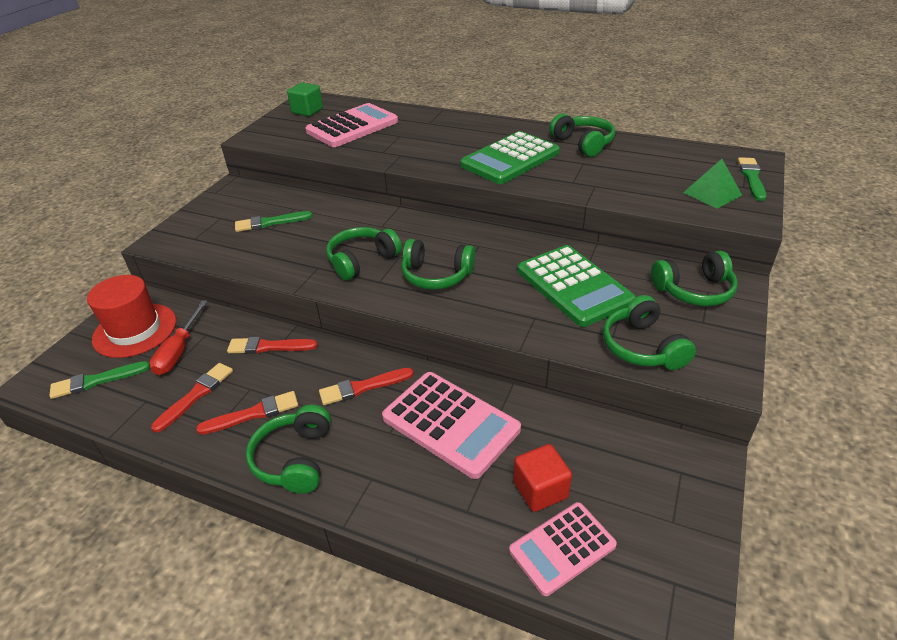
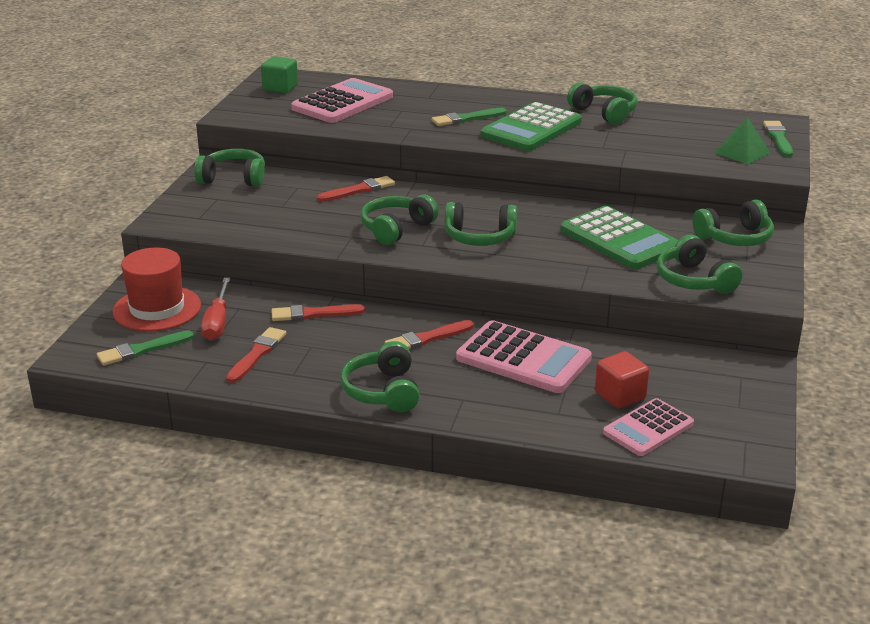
camera: 10 degrees left, 10 degrees down
red brush [196,391,298,435] -> red brush moved to [317,176,395,202]
green brush [235,211,313,232] -> green brush moved to [432,108,507,126]
none -> green headphones [194,149,265,187]

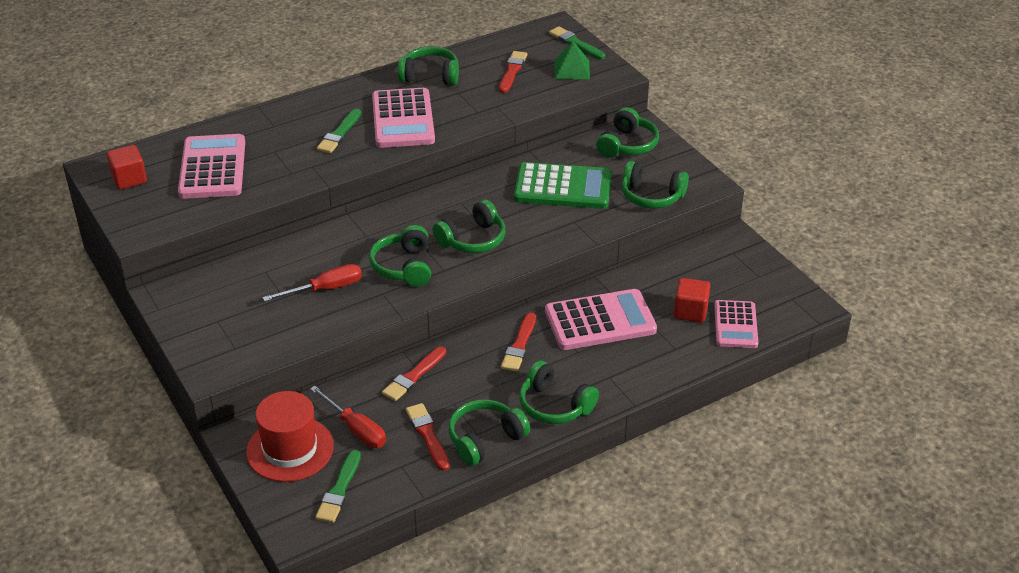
camera: 45 degrees left, 10 degrees up
green headphones [194,149,265,187] -> green headphones moved to [448,400,530,466]
green cube [261,56,298,93] -> red cube [107,145,147,190]
red brush [317,176,395,202] -> red brush moved to [499,51,527,93]
green calculator [481,102,582,151] -> pink calculator [372,88,435,148]
none -> red screwdriver [262,264,362,302]

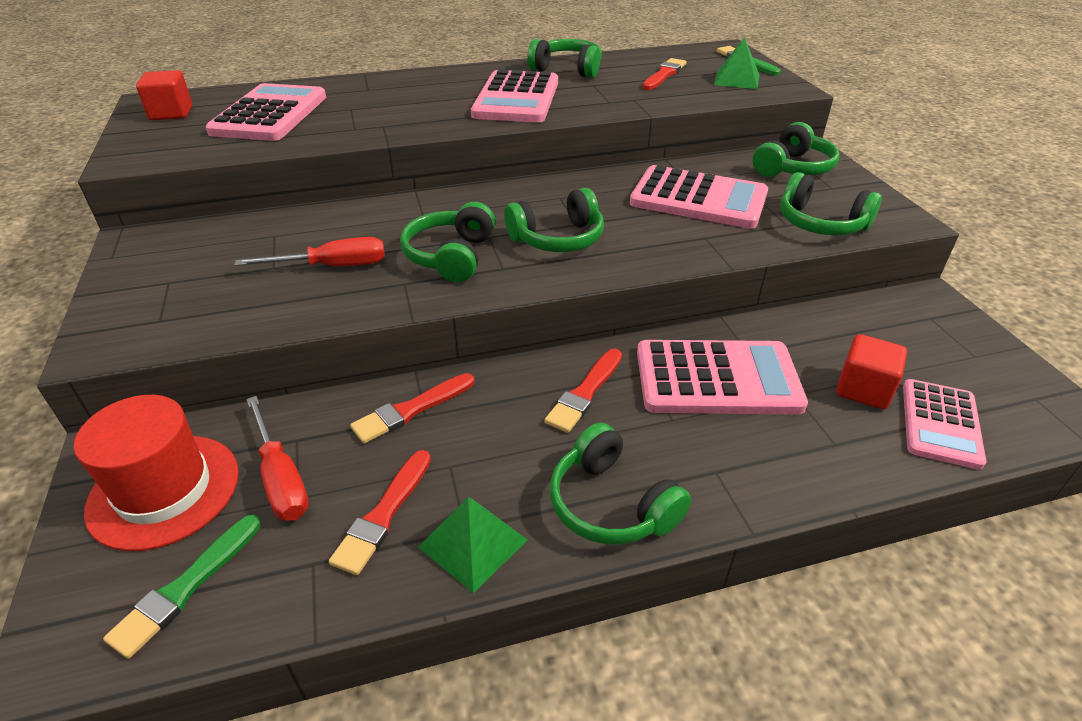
camera: 15 degrees right, 0 degrees up
green brush [317,109,361,153] -> none
red brush [406,403,450,471] -> red brush turned 150 degrees counterclockwise [329,450,431,575]
green headphones [448,400,530,466] -> green pyramid [418,497,527,593]
green calculator [514,162,612,209] -> pink calculator [630,165,768,228]

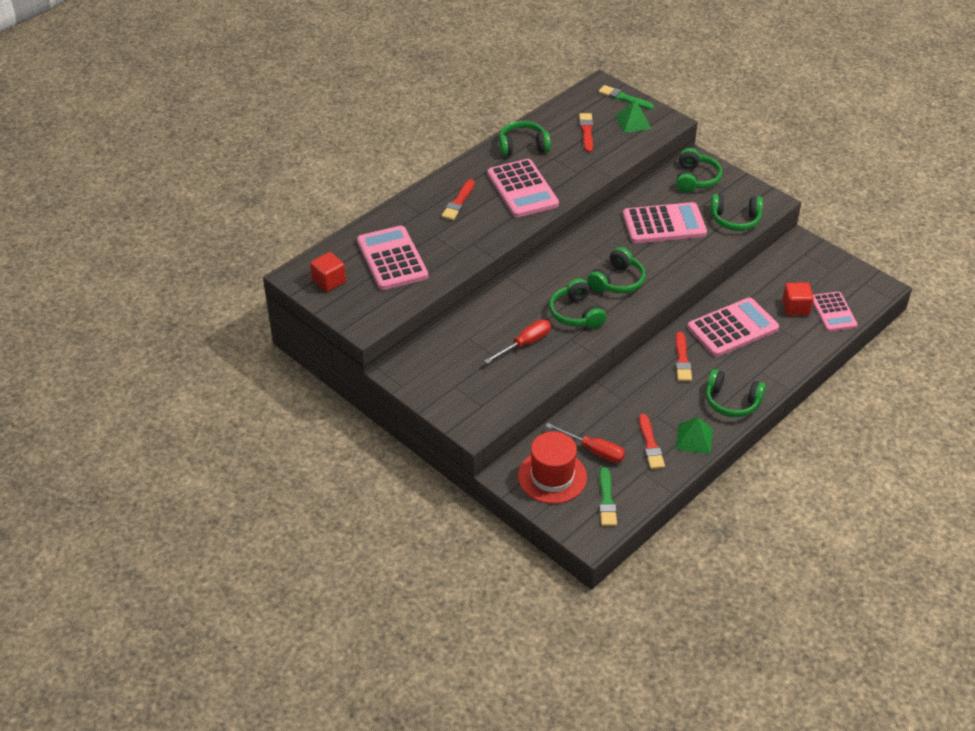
camera: 30 degrees left, 5 degrees up
red brush [350,373,475,444] -> red brush moved to [441,179,475,220]

